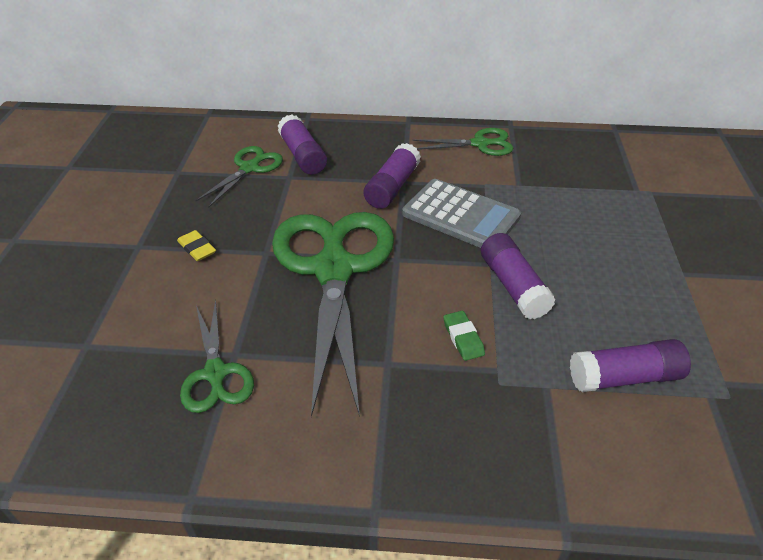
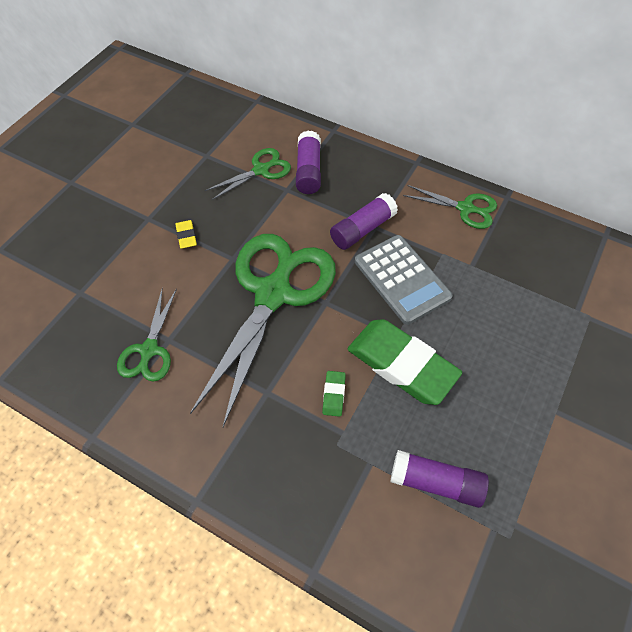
camera: 25 degrees right, 15 degrees up
purple glue stick [481,233,556,319] -> green eraser [348,319,462,405]

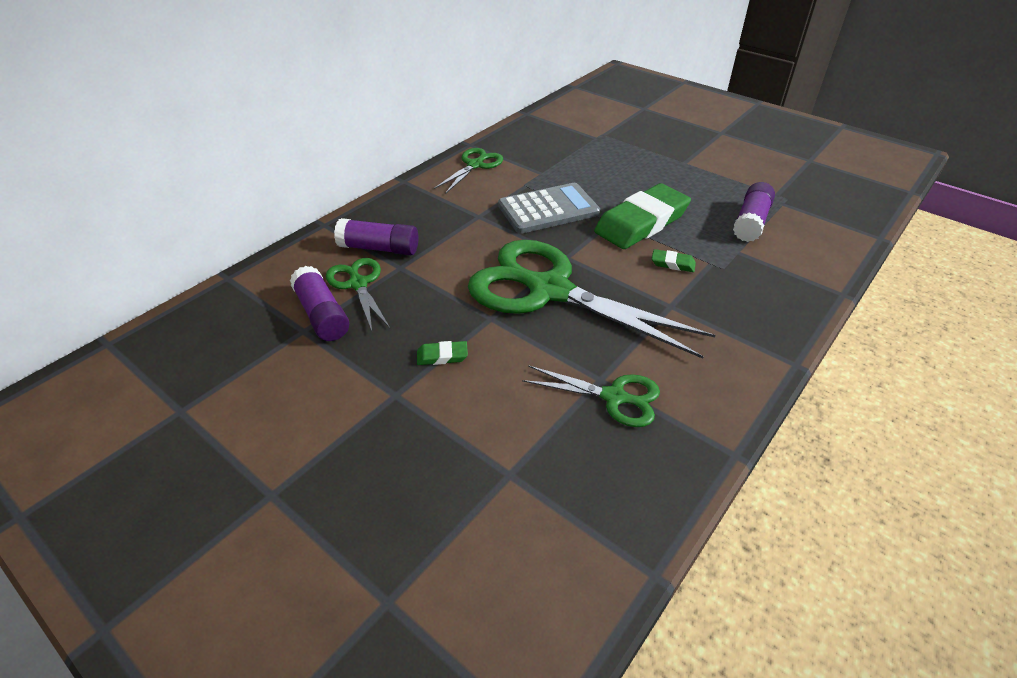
camera: 80 degrees left, 15 degrees down
yellow eraser [175,220,197,249] -> green eraser [417,341,468,365]
purple glue stick [330,193,398,250] -> purple glue stick moved to [290,266,349,341]

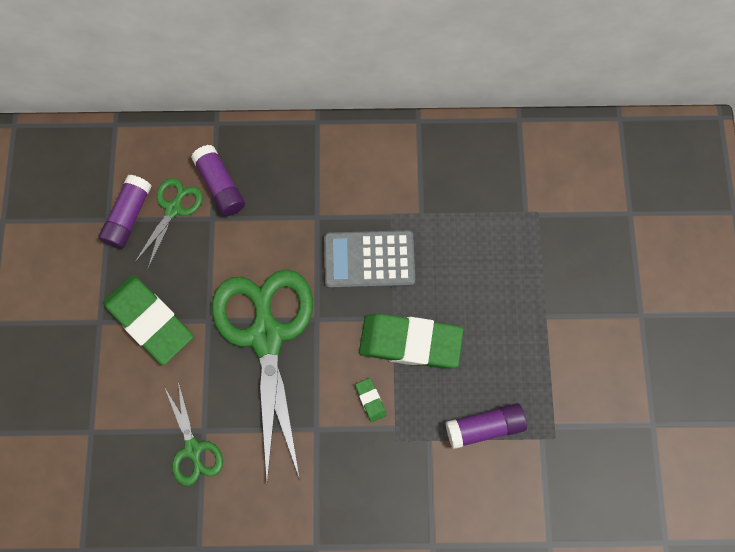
camera: 50 degrees right, 30 degrees up
green eraser [417,341,468,365] -> green eraser [103,275,193,365], size x2.47
green scissors [434,148,503,193] -> none
grey calculator [498,183,600,234] -> grey calculator turned 150 degrees clockwise [324,230,415,289]

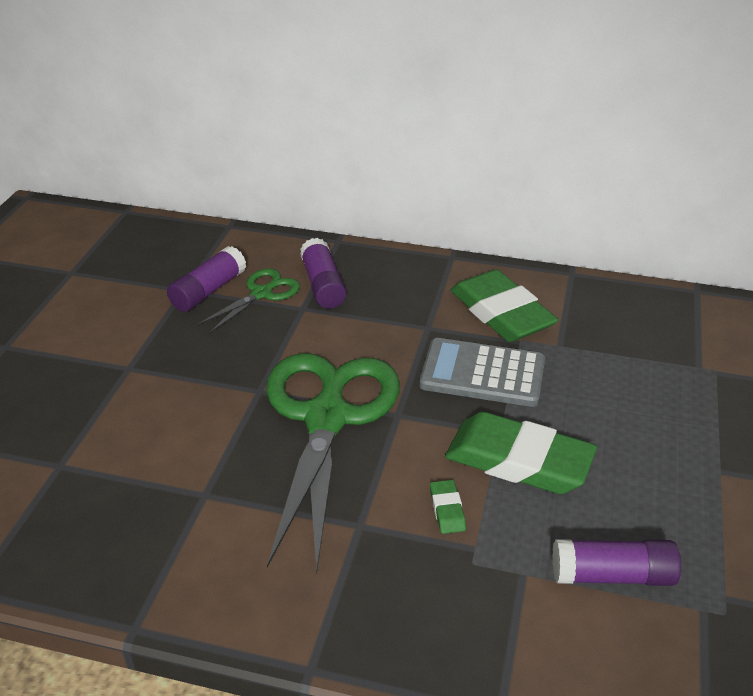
camera: 15 degrees right, 35 degrees down
green eraser [103,275,193,365] -> green eraser moved to [451,269,559,342]
green scissors [164,381,223,486] -> none

